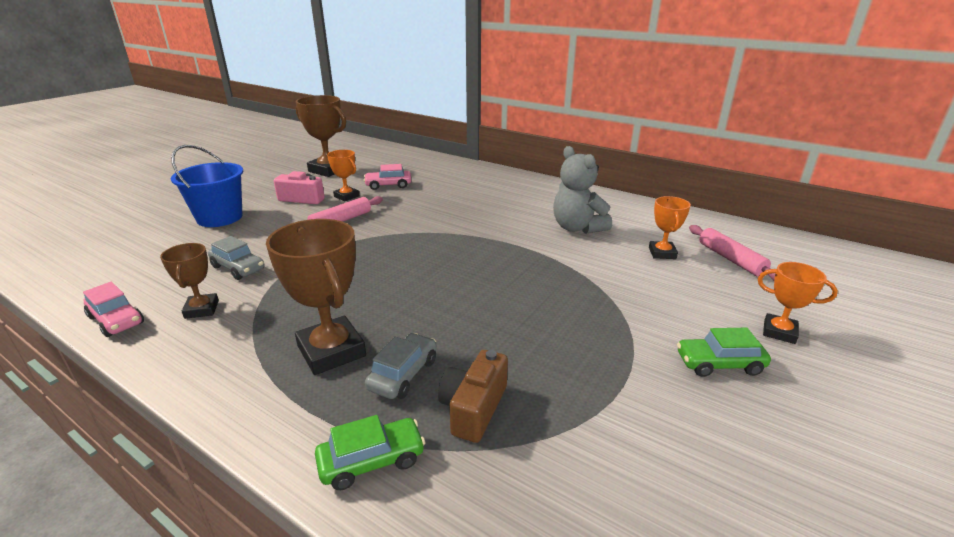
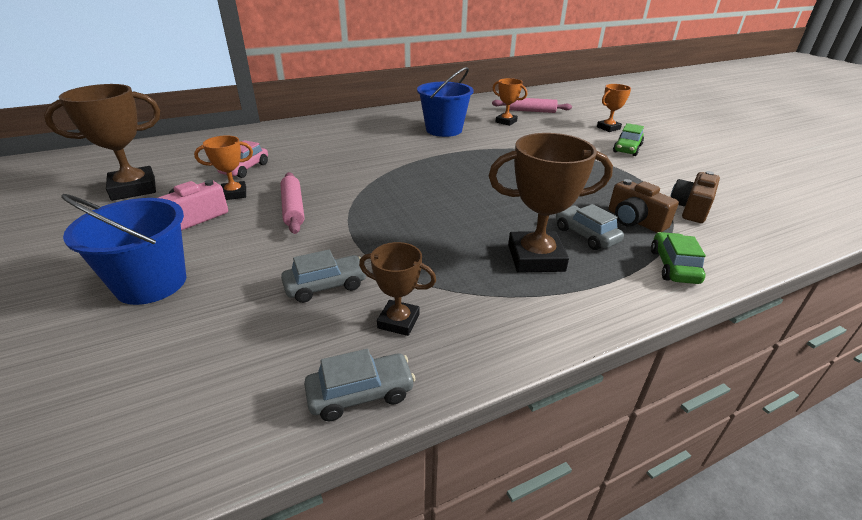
camera: 60 degrees left, 5 degrees up
pink car [83,282,144,337] -> grey car [304,349,416,421]
grey teddy bear [553,146,612,234] -> blue bucket [417,67,474,137]
none -> brown camera [670,171,720,223]

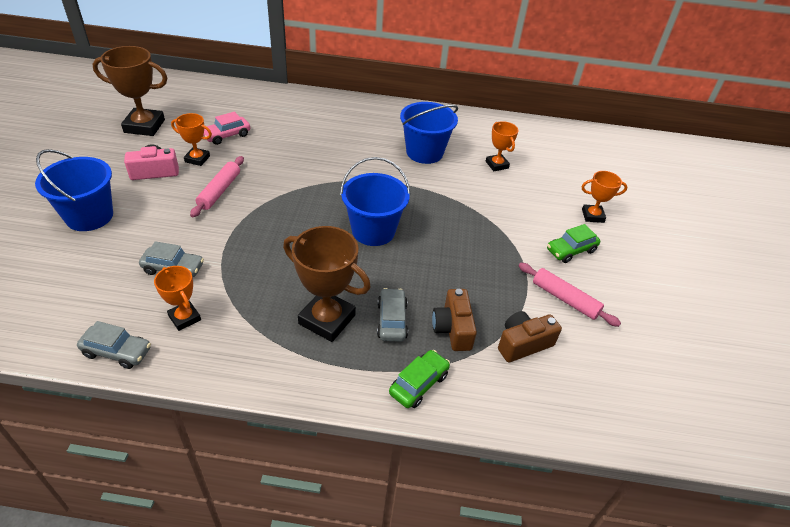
camera: 30 degrees right, 10 degrees up
brown trophy [359,242,436,336] -> orange trophy [154,266,201,331]
pink rolling pin [492,98,572,113] -> pink rolling pin moved to [519,263,621,327]
none -> blue bucket [340,157,411,246]

